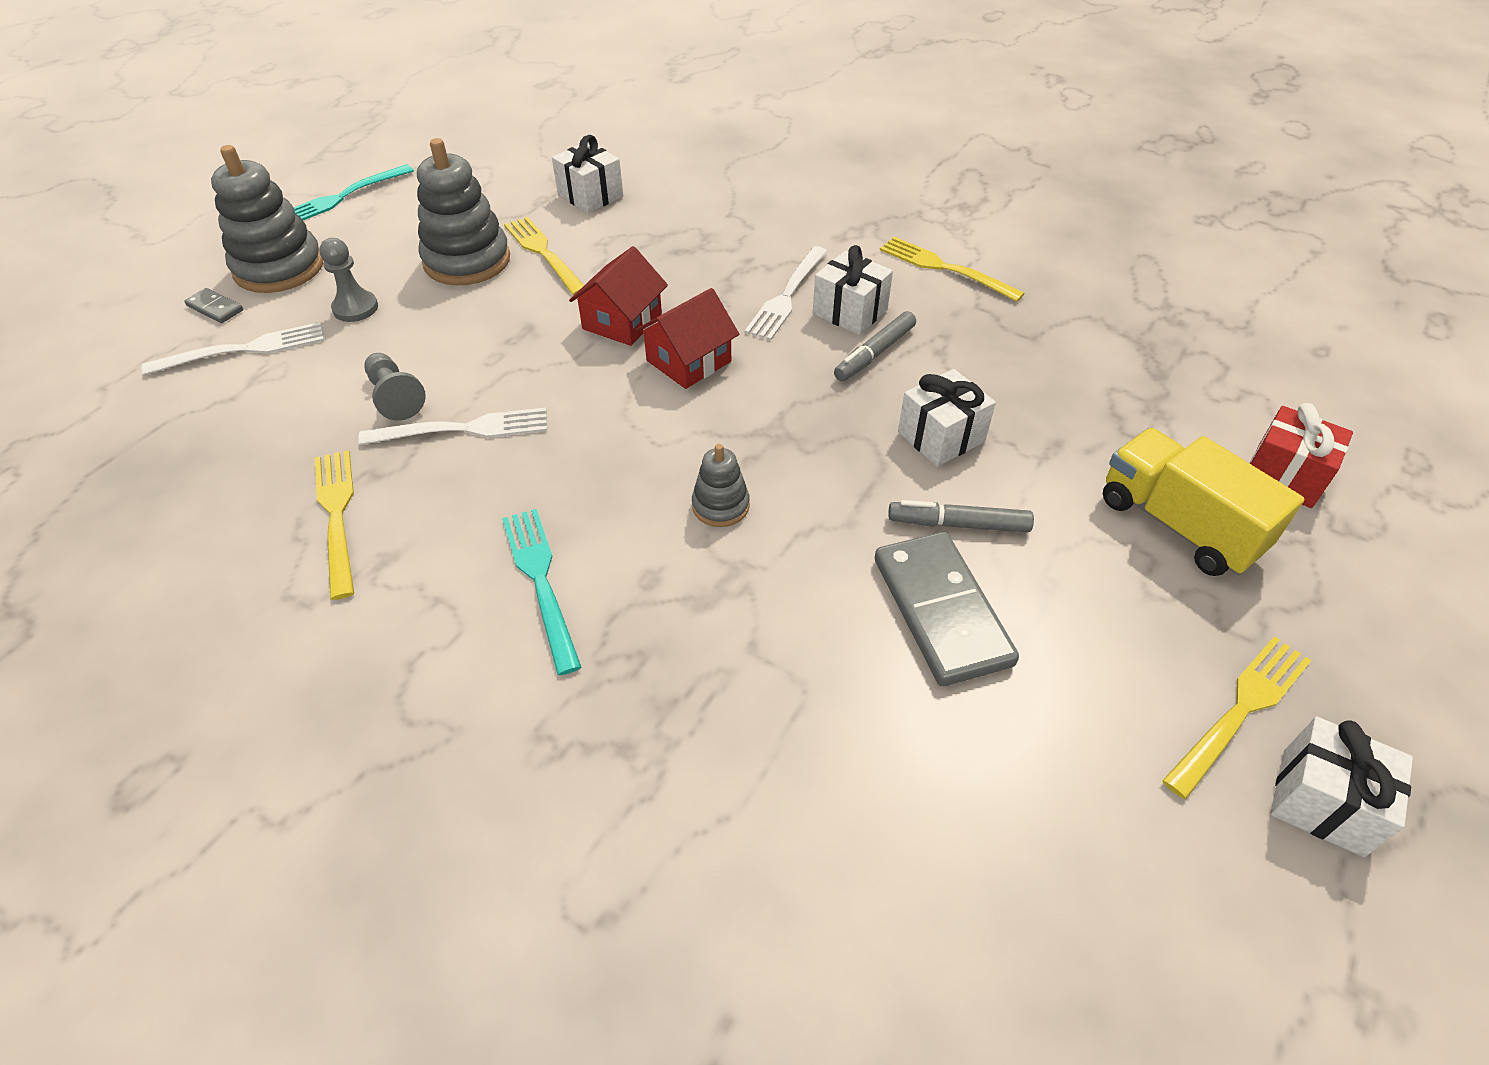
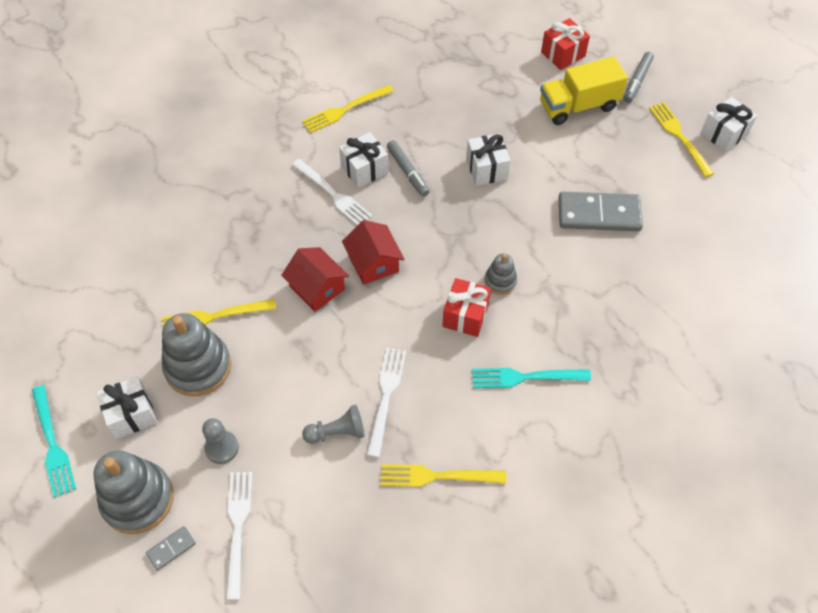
camera: 70 degrees left, 10 degrees up
white gift [552,135,623,213] -> white gift moved to [96,376,157,439]
grey marker [888,500,1034,532] -> grey marker moved to [624,52,654,103]
none -> red gift [442,278,491,337]

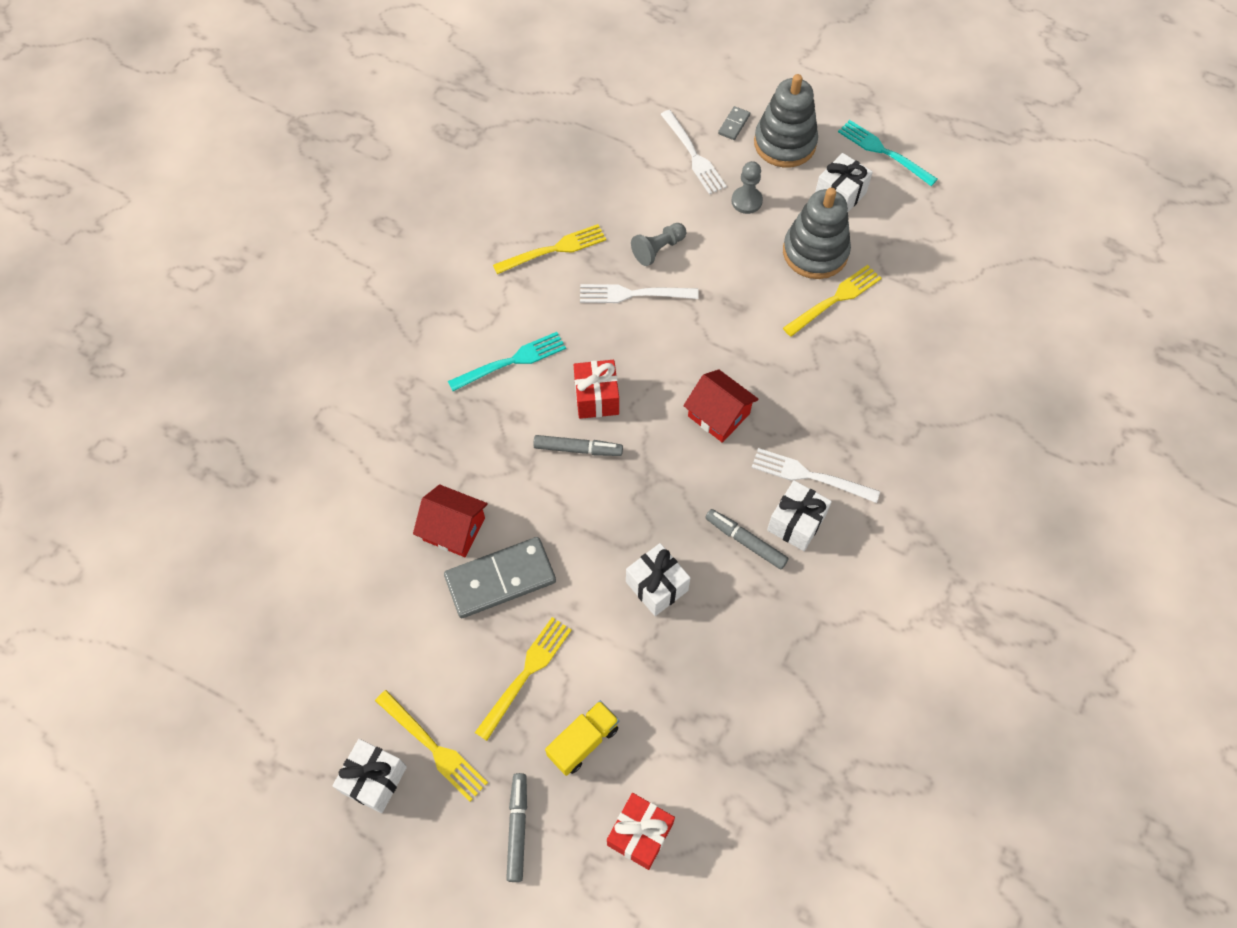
camera: 155 degrees right, 5 degrees up
red house [281,247,349,312] -> red house moved to [413,484,488,557]
yellow fork [302,85,394,133] -> yellow fork moved to [475,617,572,741]
white fork [367,347,406,458] -> white fork turned 105 degrees clockwise [580,284,699,303]
grey stacking toy [484,254,517,295] -> grey marker [533,435,623,456]
yellow truck [540,57,628,125] -> yellow truck [545,701,619,776], size x0.66

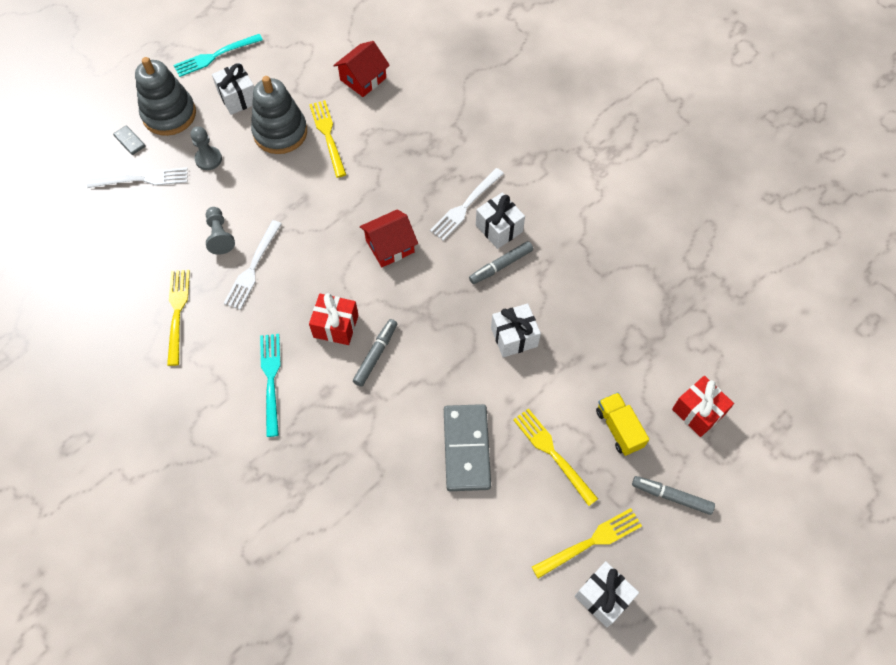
camera: 70 degrees left, 0 degrees up
red house [413,484,488,557] -> red house moved to [333,41,390,97]

